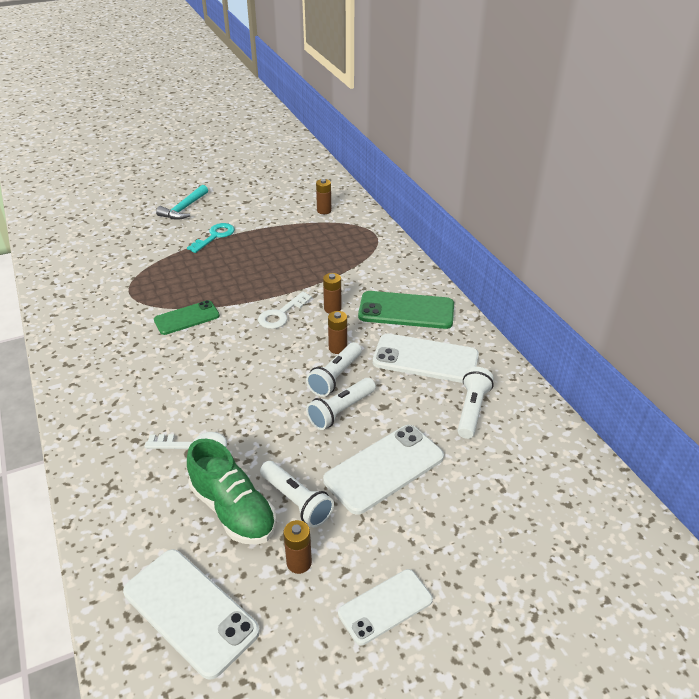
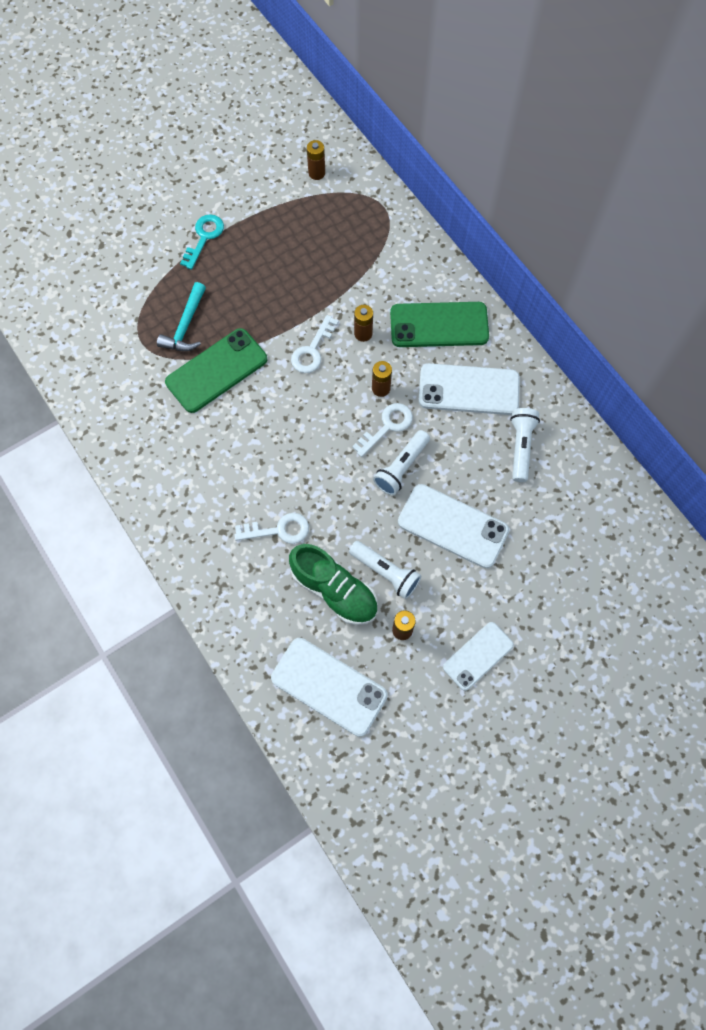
camera: 10 degrees left, 30 degrees up
green phone [154,300,220,335] -> green phone [165,328,267,413], size x1.55
turquoise hammer [156,185,208,220] -> turquoise hammer moved to [157,282,206,351]
white flashlight [306,342,362,397] -> white key [352,403,413,457]
white phone [323,425,444,515] -> white phone turned 75 degrees clockwise [398,484,509,568]

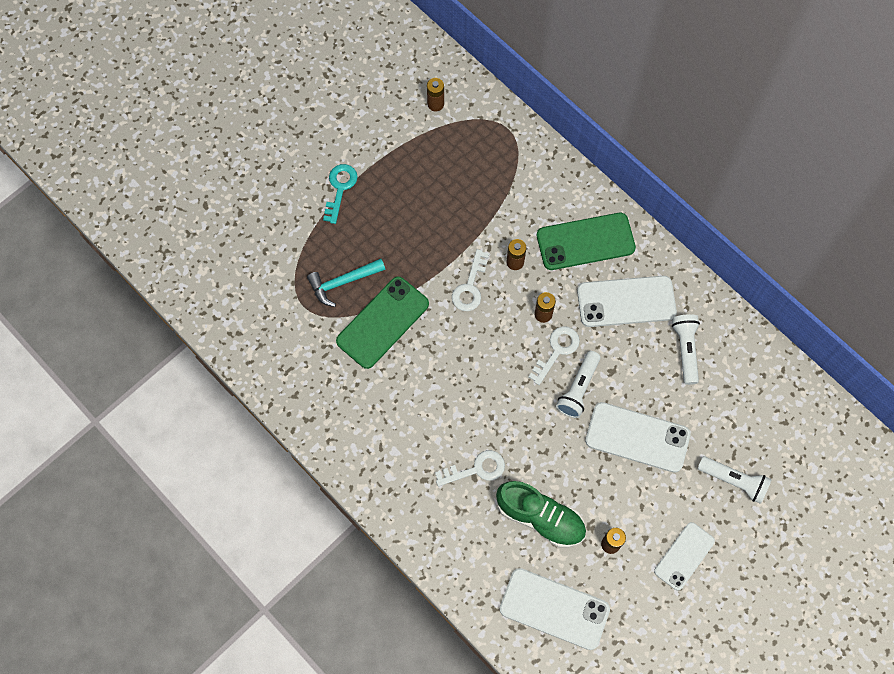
camera: 10 degrees left, 0 degrees up
turquoise hammer [157,282,206,351] -> turquoise hammer turned 60 degrees clockwise [307,259,385,307]
white flashlight [349,541,421,599] -> white flashlight moved to [697,456,772,504]

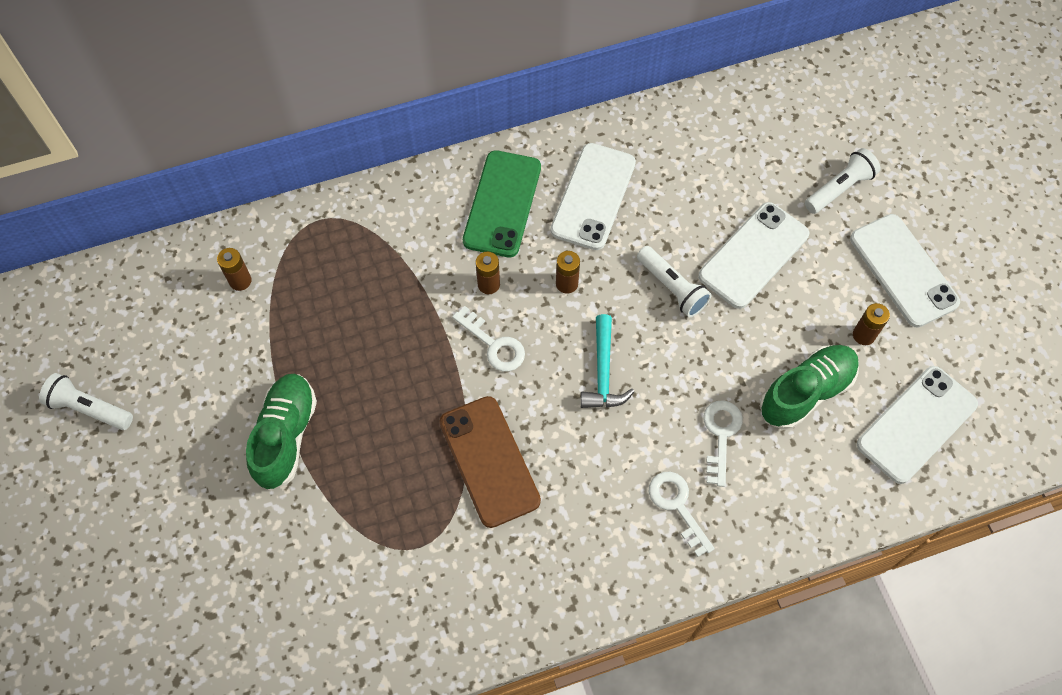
camera: 65 degrees left, 5 degrees down
turquoise hammer [307,259,385,307] -> turquoise hammer moved to [580,314,635,408]
turquoise key [323,164,358,224] -> green shoe [246,374,317,490]
green phone [336,277,429,369] -> brown phone [439,396,541,528]
white key [528,326,580,385] -> white key moved to [649,472,715,557]
white phone [654,522,715,591] -> white phone [850,214,960,328], size x1.55
white flashlight [672,314,700,385] -> white flashlight moved to [39,373,133,430]

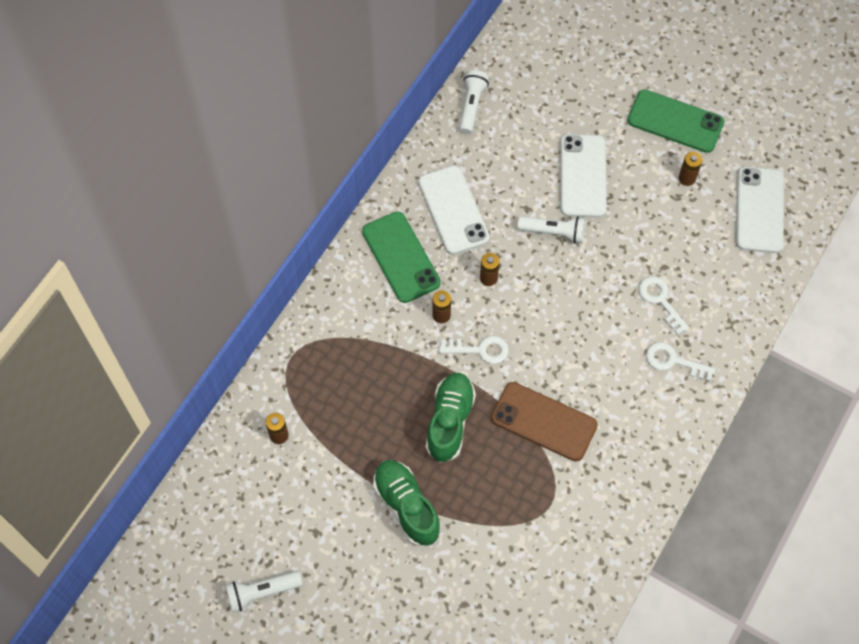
camera: 40 degrees left, 0 degrees up
turquoise hammer [580,314,635,408] -> none
green shoe [760,345,859,430] -> green shoe moved to [426,373,476,463]
white flashlight [805,148,880,214] -> white flashlight moved to [459,70,489,134]
white phone [850,214,960,328] -> green phone [627,89,724,153]

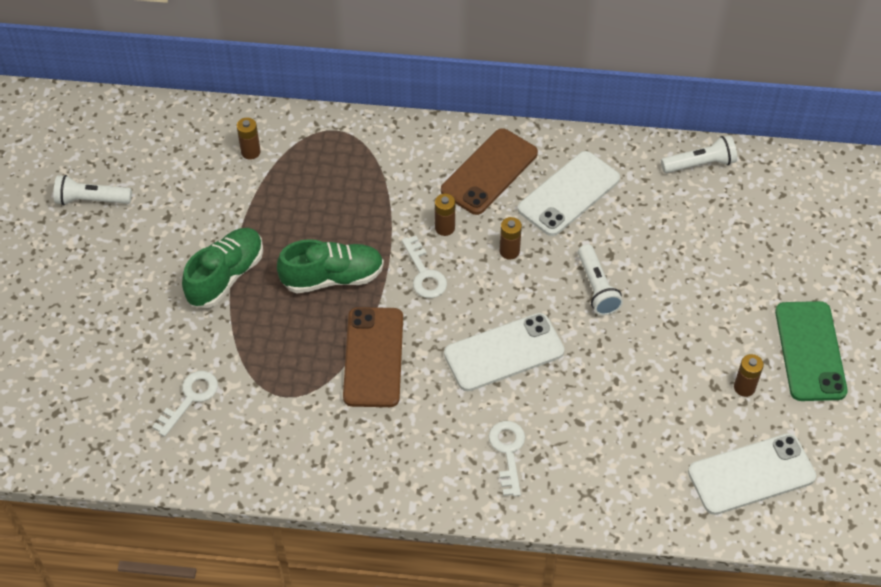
camera: 65 degrees right, 10 degrees down
white flashlight [226,571,303,612] -> white flashlight turned 45 degrees counterclockwise [53,175,132,205]
green phone [362,211,441,303] -> brown phone [441,128,538,215]
white phone [560,134,607,217] -> white phone moved to [444,313,564,391]
white key [639,276,690,335] -> white key moved to [152,371,218,437]

